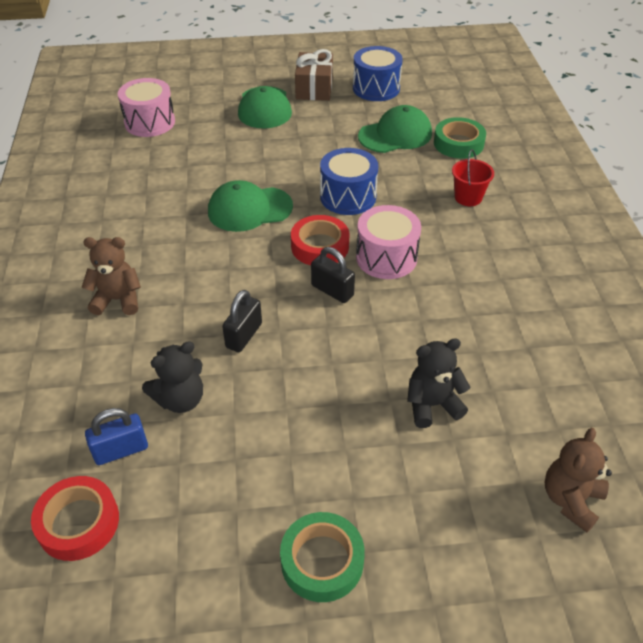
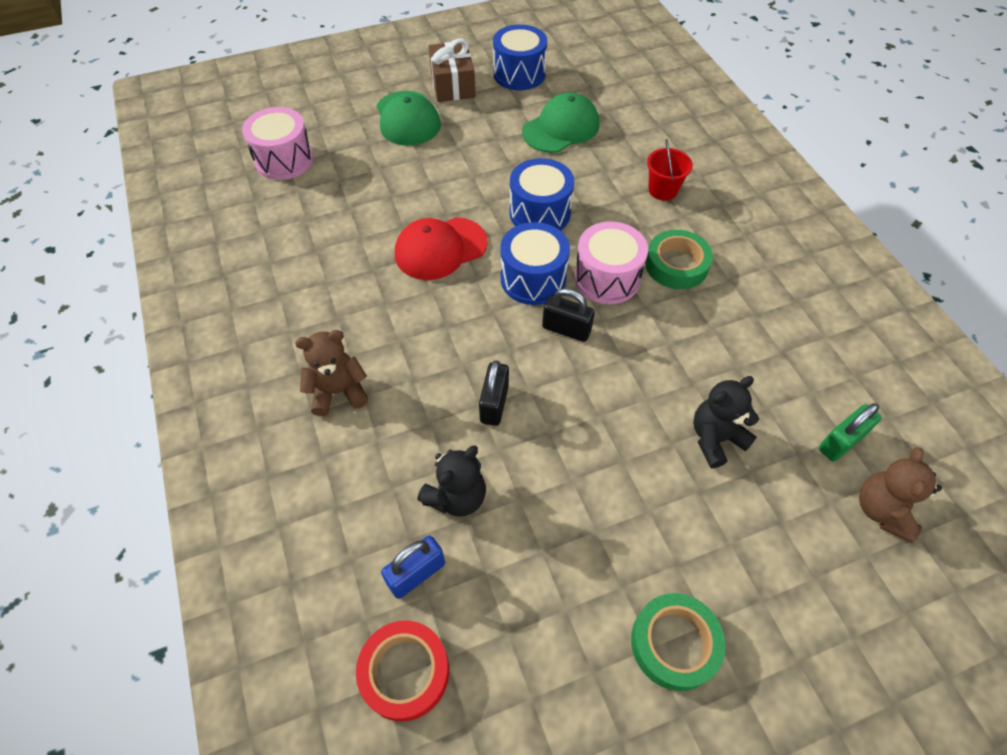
camera: 15 degrees left, 10 degrees up
green cap [208,180,293,232] -> red cap [395,217,488,280]
red tape [291,215,349,265] -> blue drum [500,222,570,305]
green tape [434,117,486,159] -> green tape moved to [645,230,713,290]
none -> green padlock [819,403,882,462]

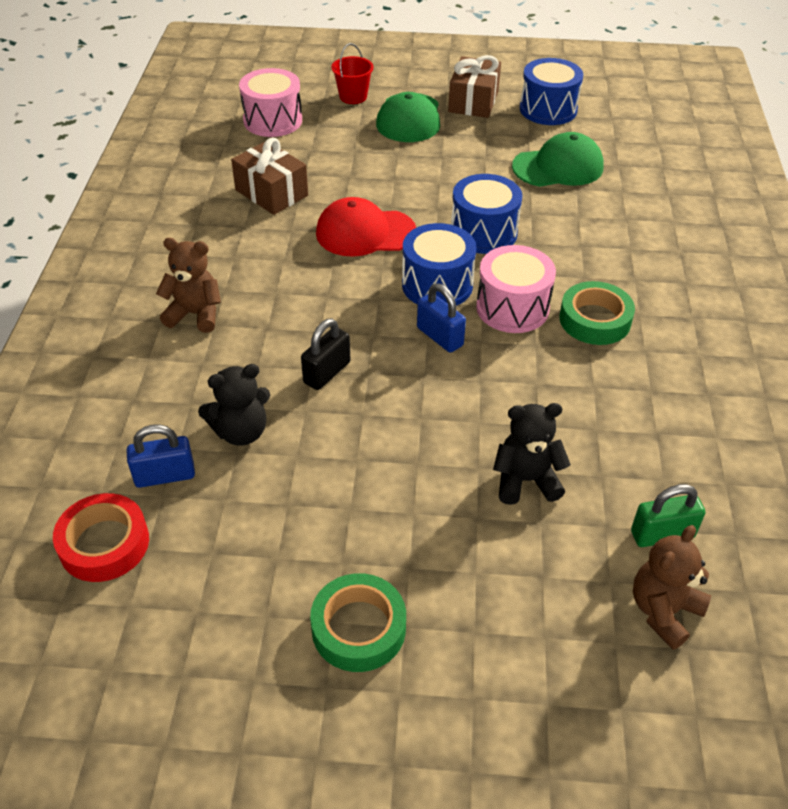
camera: 25 degrees right, 10 degrees down
black padlock [542,288,595,342] -> blue padlock [417,283,466,353]
red bucket [647,139,693,201] -> red bucket moved to [331,43,373,104]
none -> brown gift [231,138,308,215]

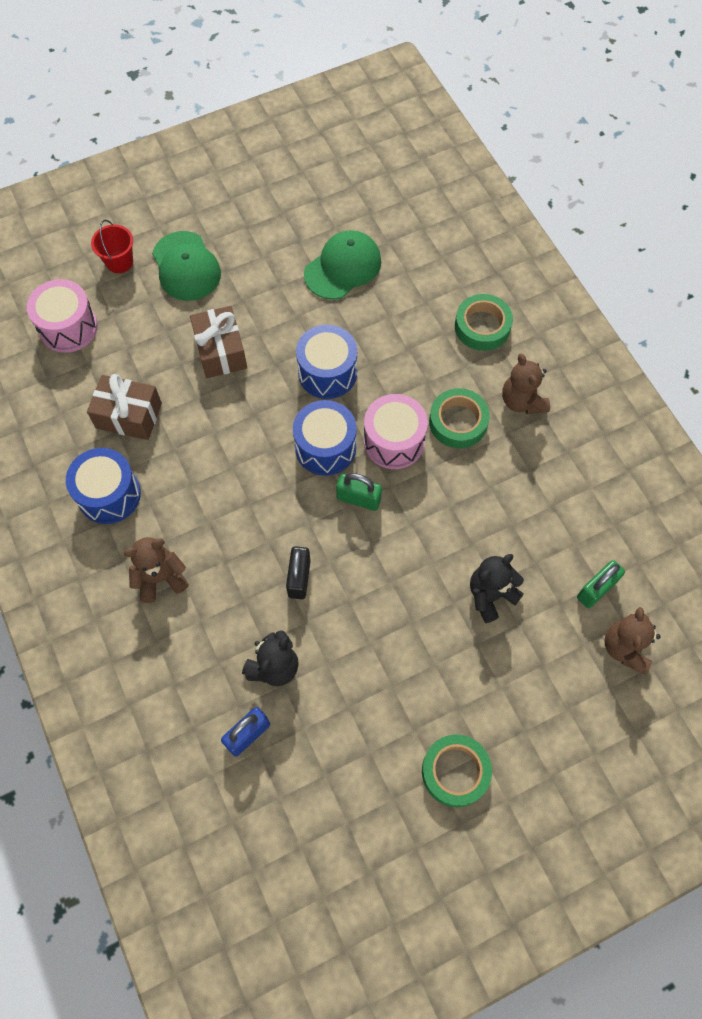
camera: 30 degrees left, 20 degrees up
red tape [53,493,149,582] -> none
red cap [316,197,416,257] -> none
blue padlock [417,283,466,353] -> green padlock [336,473,382,511]
brown gift [448,55,501,118] -> brown gift moved to [190,306,247,378]
blue drum [520,58,583,125] -> blue drum moved to [66,448,141,524]
none -> green tape [455,294,513,351]
none -> brown teddy bear [502,353,550,414]

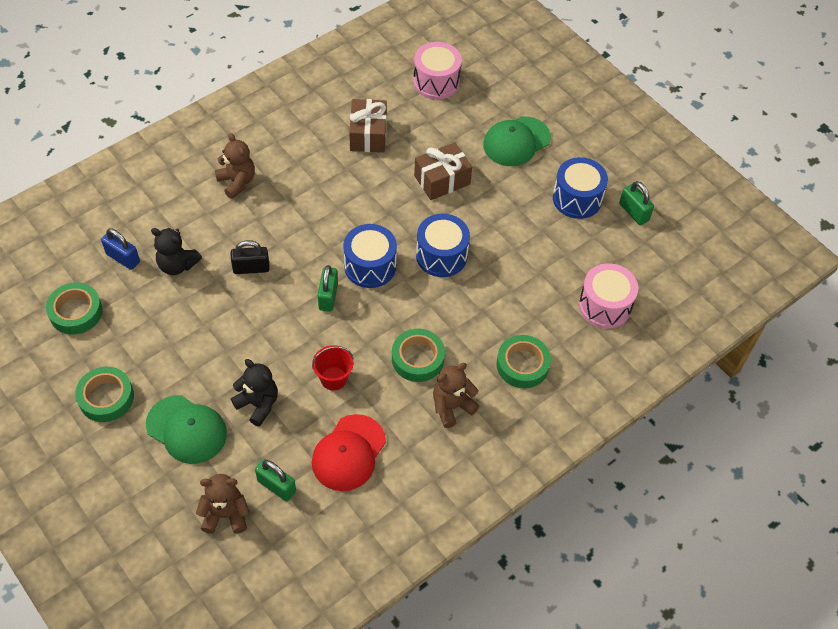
camera: 75 degrees right, 10 degrees down
blue drum [66,448,141,524] -> blue drum moved to [553,157,608,219]
red bucket [91,220,133,273] -> red bucket moved to [312,345,354,391]
green cap [304,230,381,300] -> green cap moved to [146,395,227,464]
pink drum [364,394,428,469] -> pink drum moved to [579,263,638,328]
none -> green tape [46,282,103,335]
none -> red cap [312,414,386,491]
none -> green padlock [619,181,654,225]

